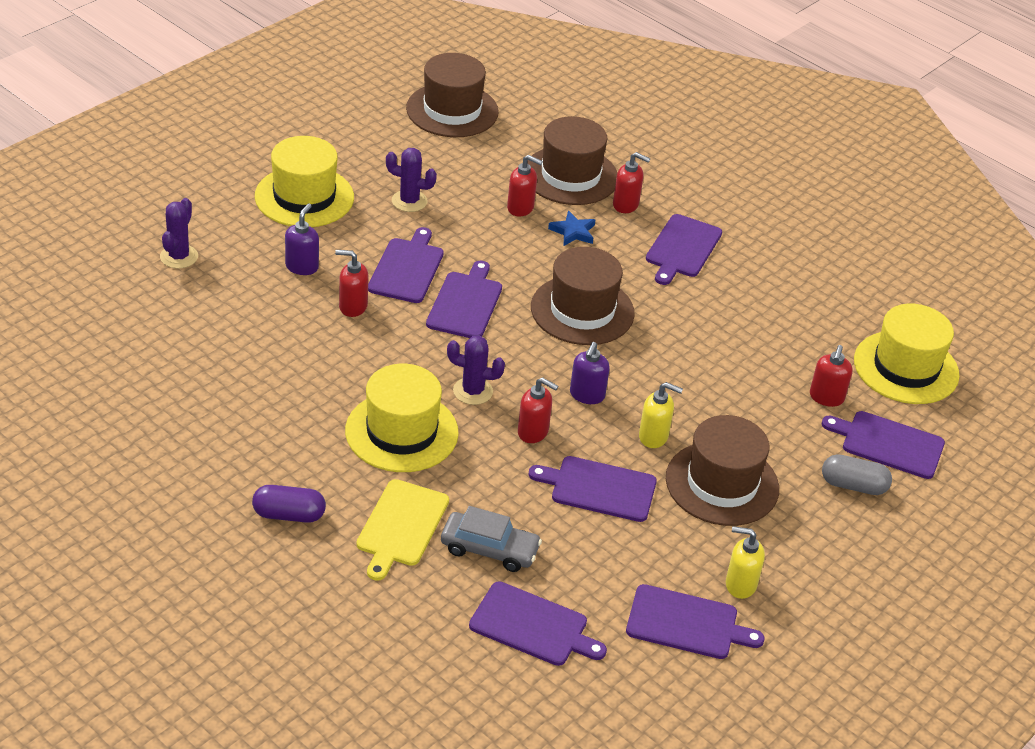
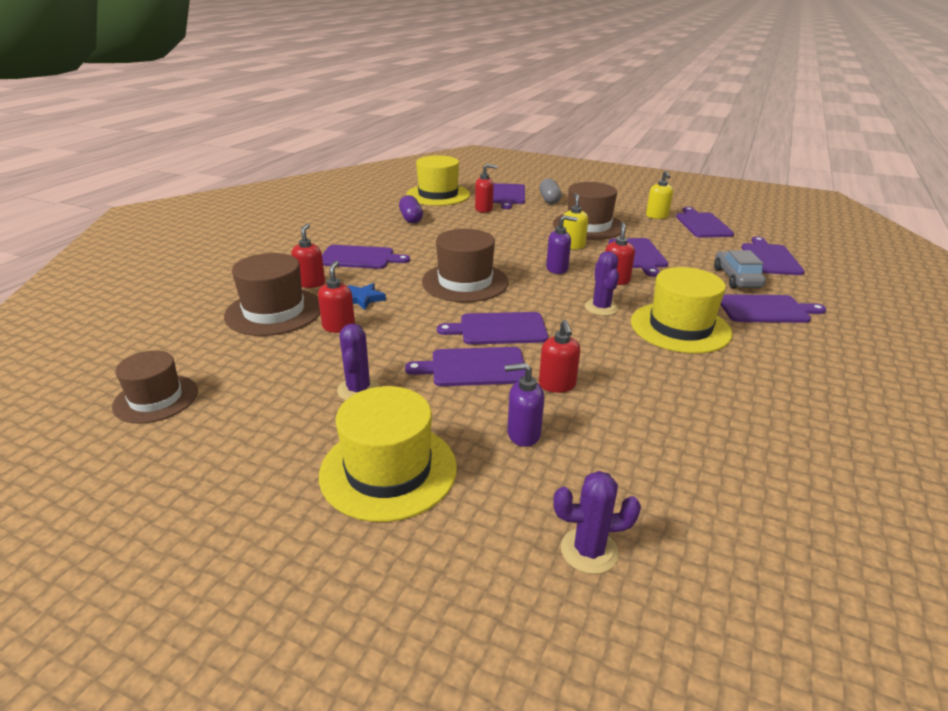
camera: 105 degrees left, 10 degrees down
purple capsule [252,485,326,523] -> purple capsule moved to [399,195,423,224]
yellow cutting board [356,479,449,581] -> purple cutting board [720,294,826,323]
brown hat [406,53,499,137] -> brown hat [112,350,198,424], size x0.66

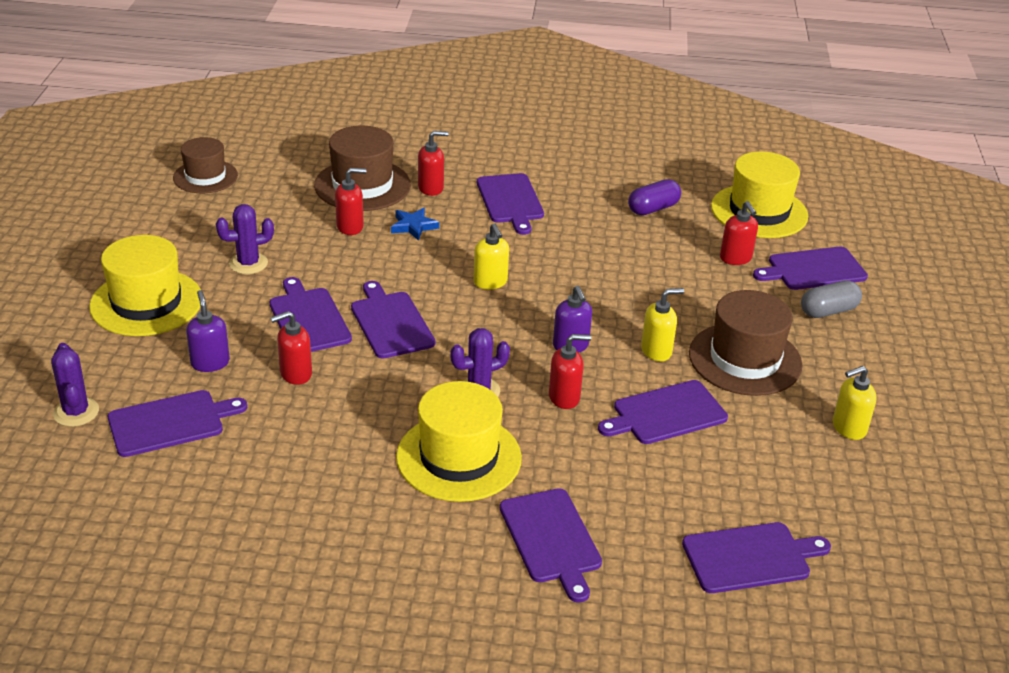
camera: 70 degrees right, 5 degrees up
brown hat [422,229,509,302] -> yellow soap dispenser [473,223,509,289]
purple cutting board [676,207,734,238] -> purple cutting board moved to [108,390,247,457]
grey car [714,250,766,288] -> none

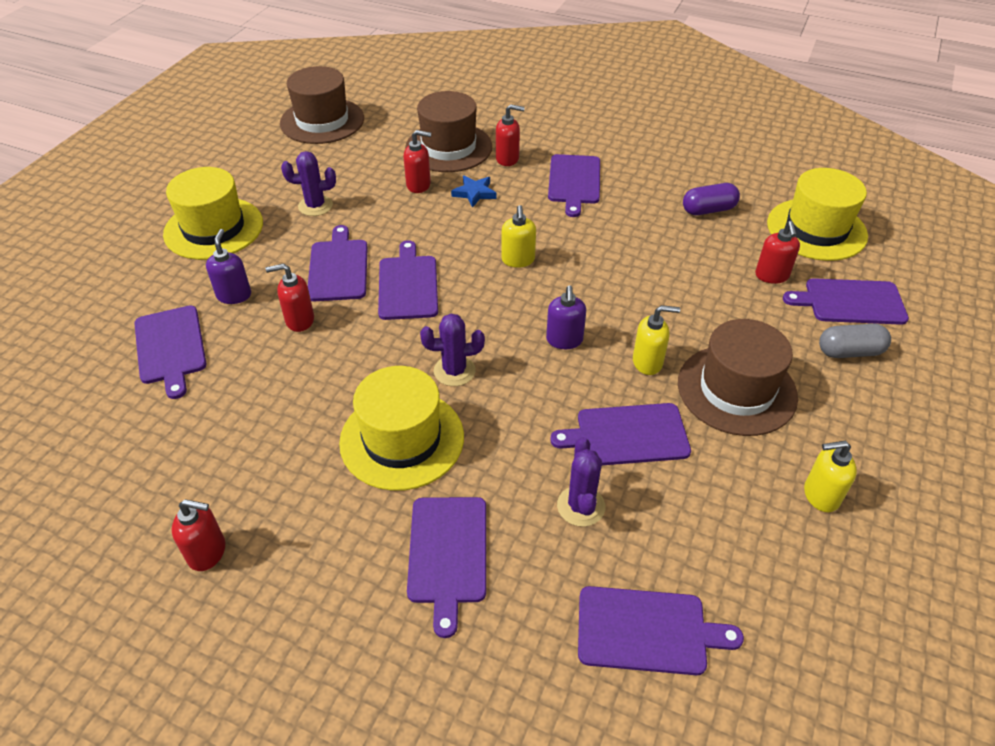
camera: 20 degrees right, 10 degrees up
purple cactus [51,343,99,427] -> purple cactus moved to [557,437,605,527]
purple cutting board [108,390,247,457] -> purple cutting board turned 75 degrees clockwise [134,305,206,399]
brown hat [173,137,238,193] -> brown hat [280,66,364,144], size x1.51
red soap dispenser [549,334,591,409] -> red soap dispenser moved to [172,499,225,571]

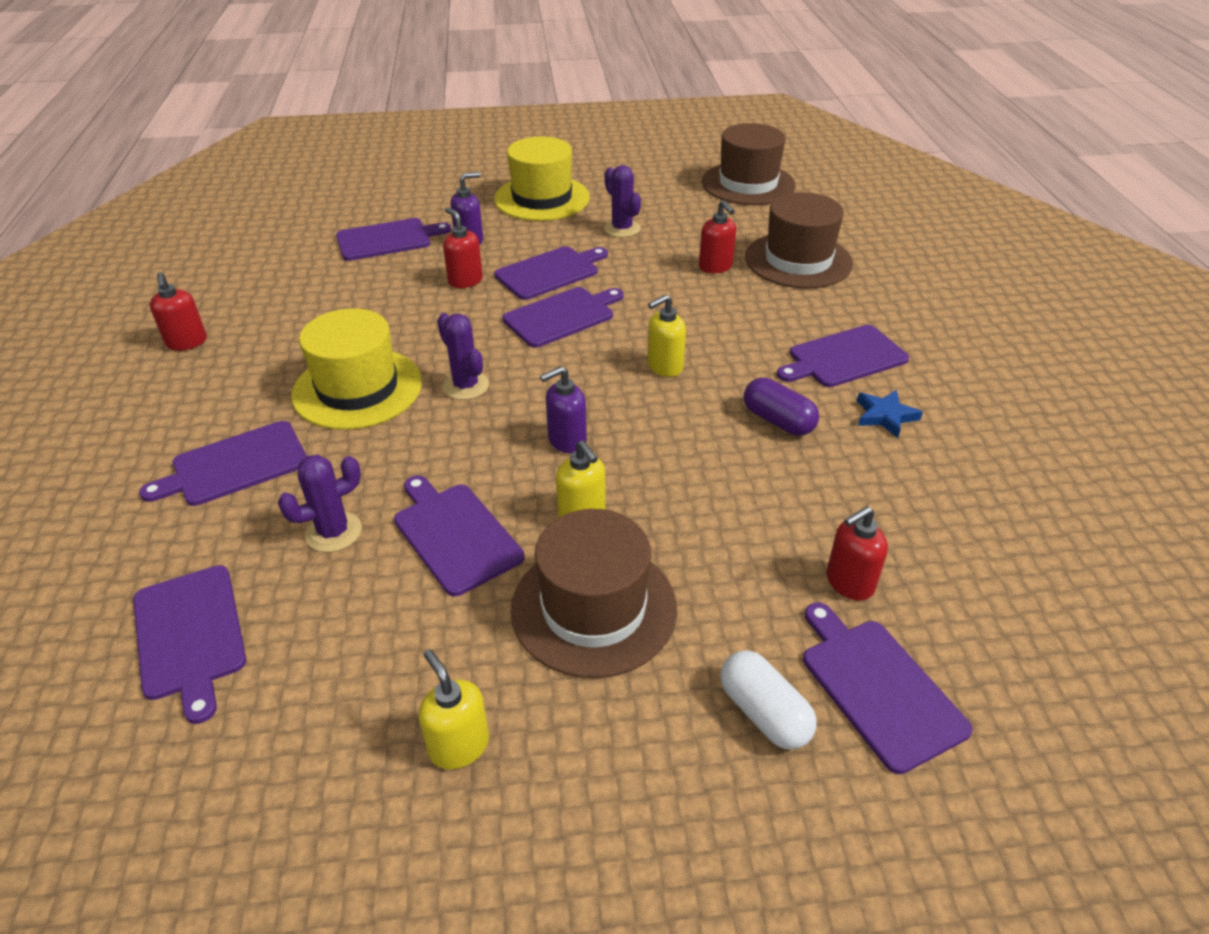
camera: 60 degrees right, 5 degrees down
purple cutting board [134,305,206,399] -> purple cutting board turned 150 degrees counterclockwise [336,218,451,261]
blue star [451,176,497,208] -> blue star moved to [857,390,923,438]
red soap dispenser [496,104,525,166] -> none
purple capsule [683,183,740,215] -> purple capsule moved to [744,378,819,436]
yellow hat [767,168,868,261] -> none
grey capsule [819,324,891,358] -> white capsule [720,650,817,749]

